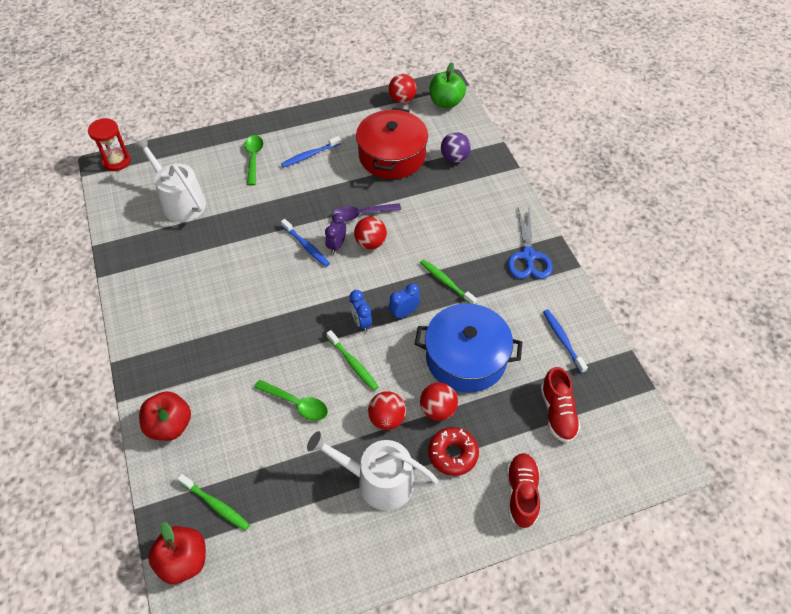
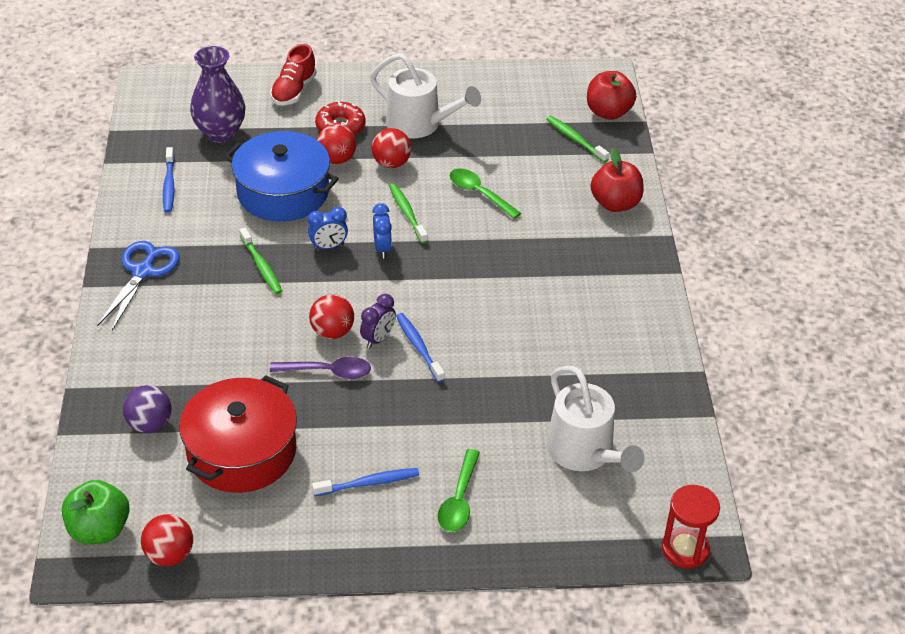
camera: 165 degrees left, 10 degrees down
red shoe [541,367,581,443] -> purple vase [190,46,246,143]

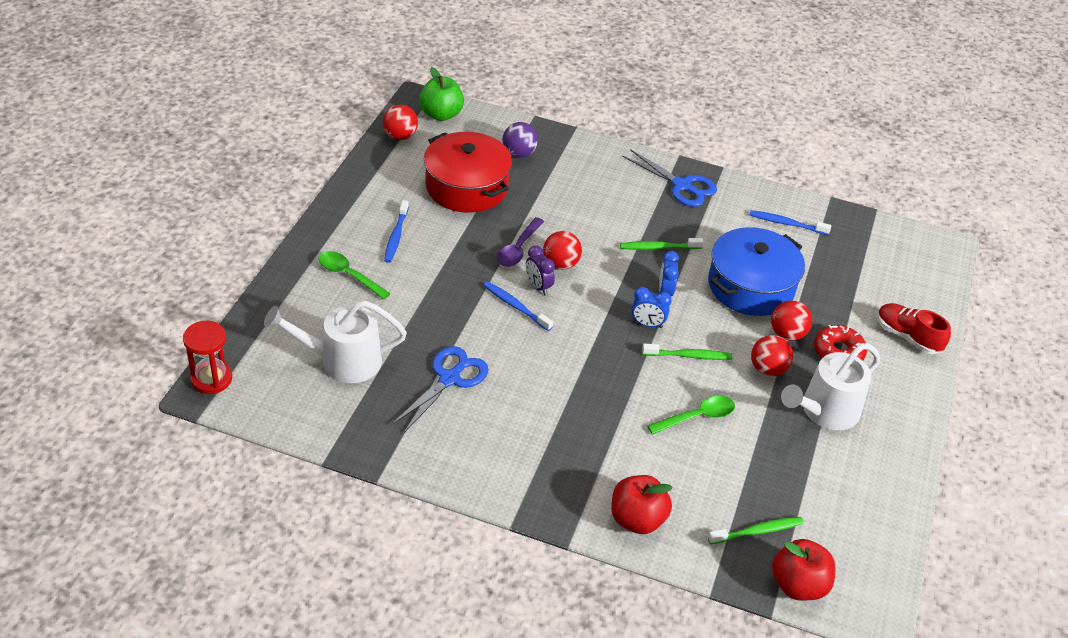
camera: 110 degrees right, 0 degrees up
purple vase [190,46,246,143] -> none
blue toothbrush [396,313,445,382] -> blue toothbrush turned 135 degrees counterclockwise [483,281,553,331]
none -> blue scissors [391,346,489,433]

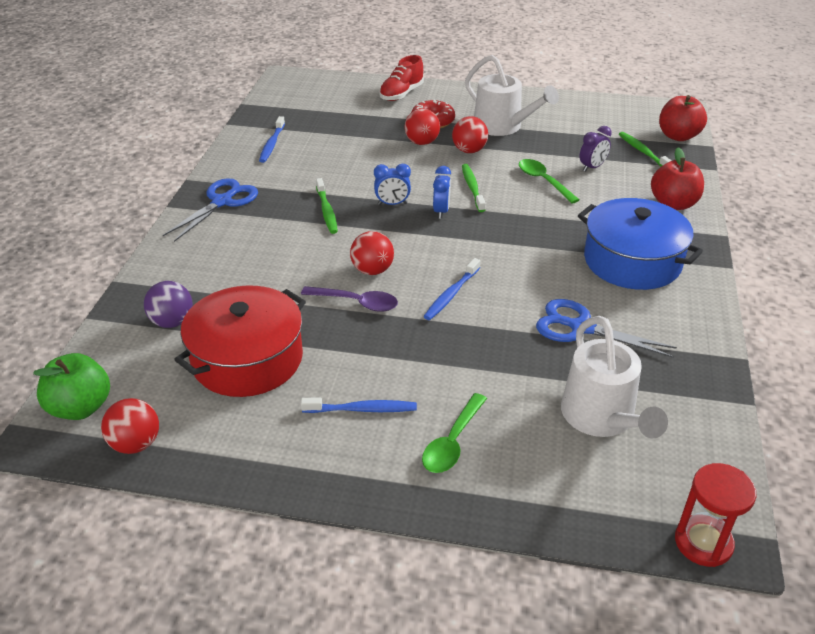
camera: 95 degrees left, 5 degrees down
purple clock [526,245,555,295] -> purple clock moved to [579,126,612,172]
blue pot [708,227,805,316] -> blue pot moved to [578,198,703,290]

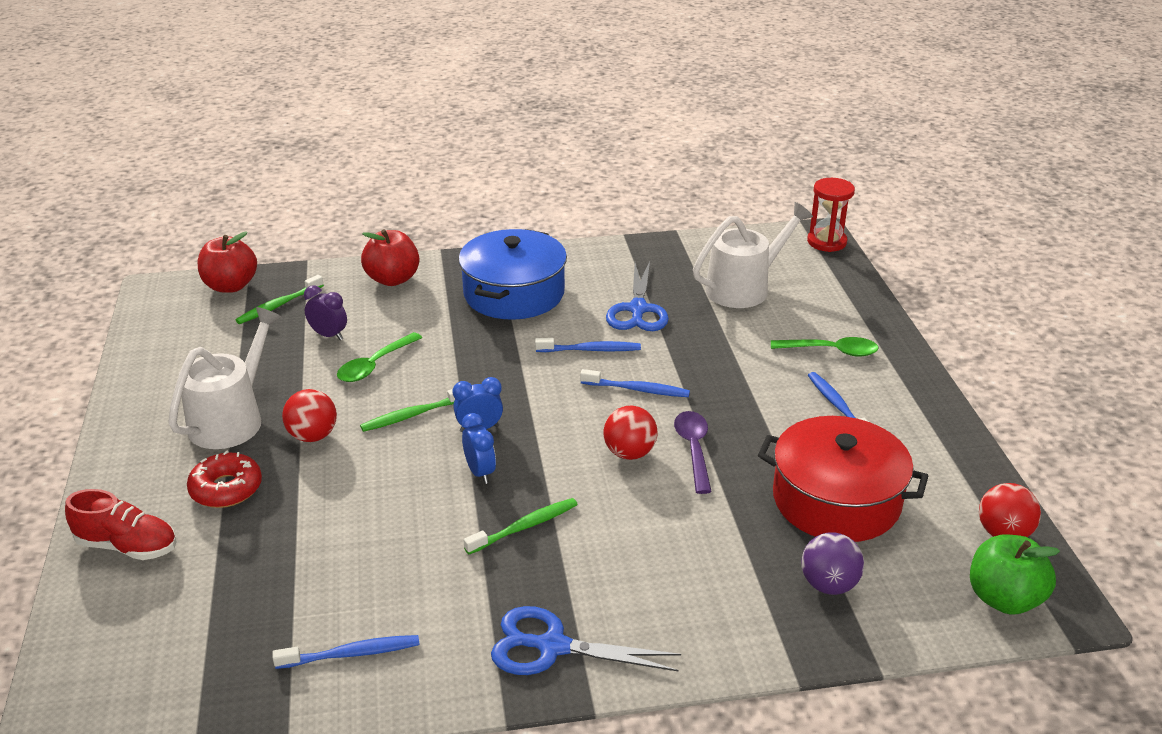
camera: 110 degrees left, 5 degrees down
red ball [405,109,440,145] -> none
none -> blue toothbrush [535,338,641,352]

